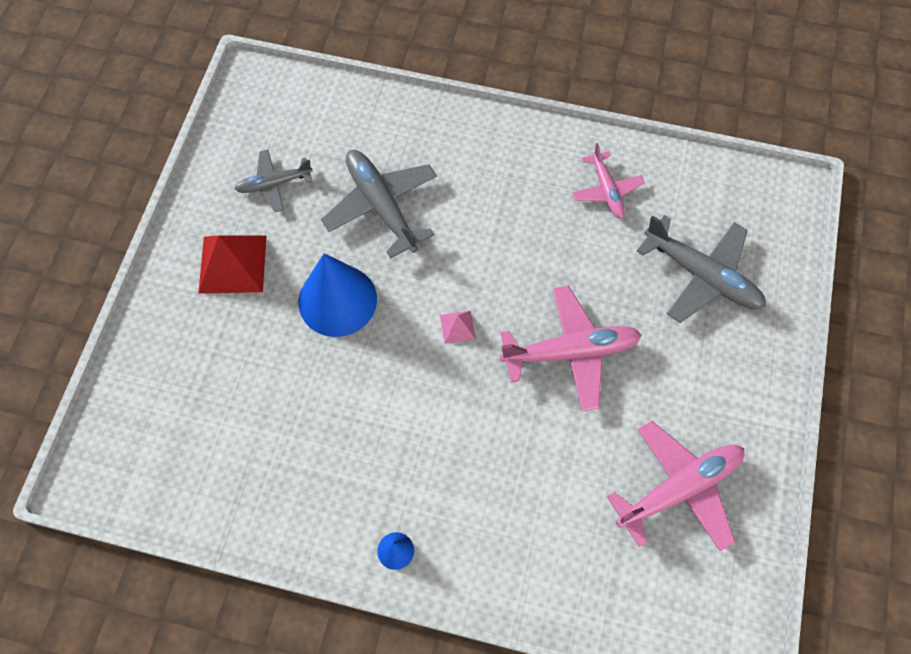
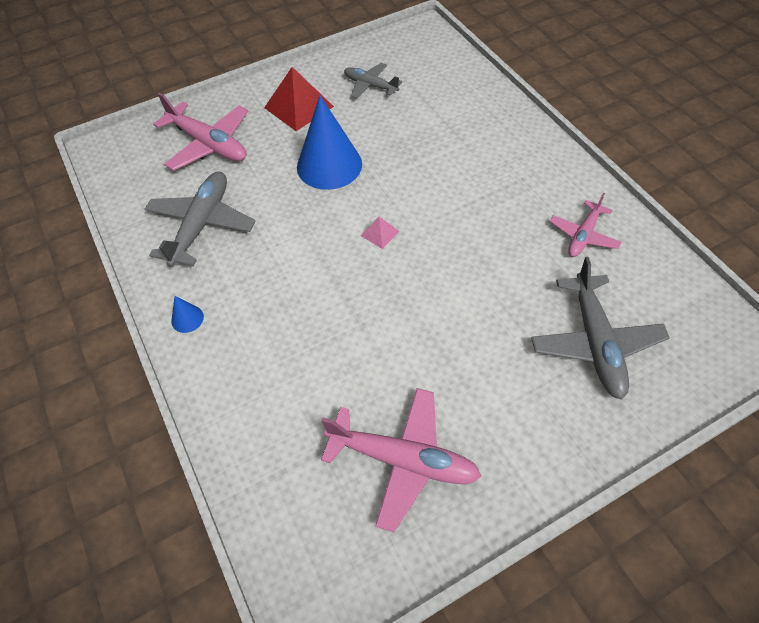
camera: 50 degrees right, 10 degrees down
grey plane [321,150,437,259] -> grey plane moved to [144,172,256,267]
pink plane [500,286,642,411] -> pink plane moved to [153,93,248,171]

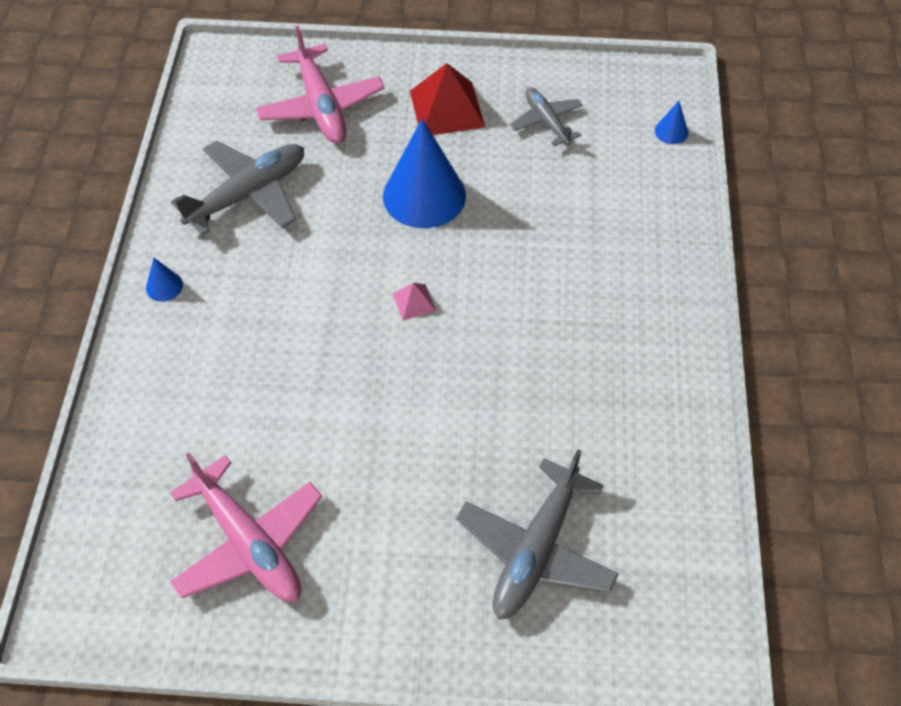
camera: 30 degrees right, 0 degrees up
pink plane [549,193,621,257] -> none
none -> blue cone [655,101,688,144]

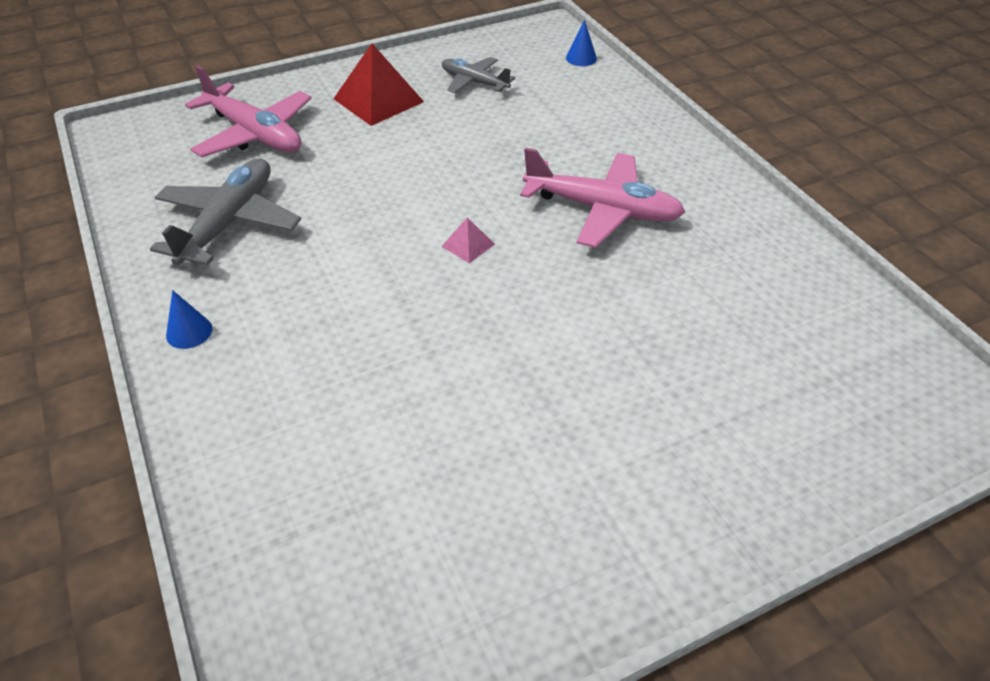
camera: 30 degrees left, 10 degrees down
pink plane [170,452,322,602] -> pink plane moved to [520,148,685,248]
blue cone [383,119,466,228] -> none
grey plane [456,450,619,620] -> none

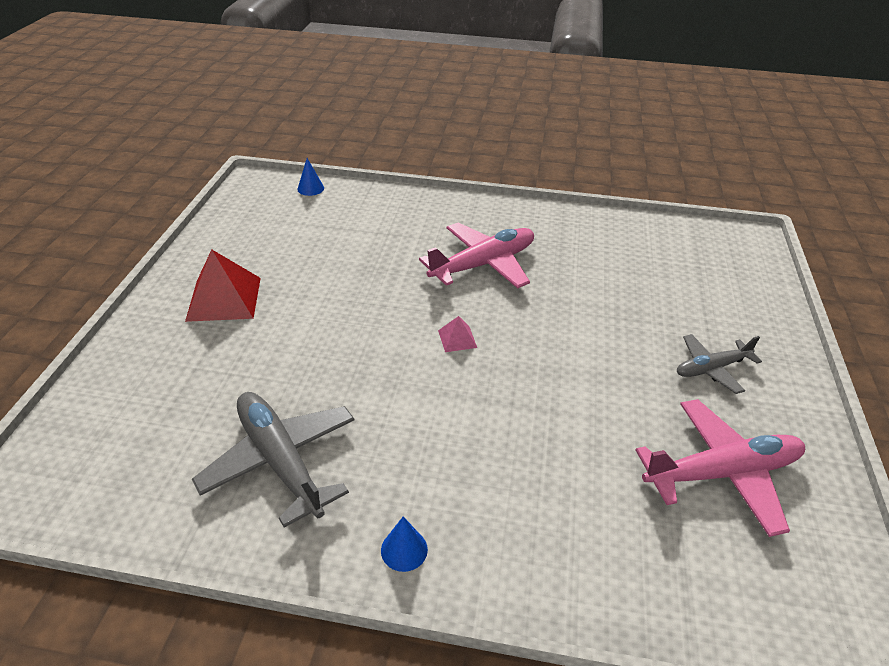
camera: 55 degrees left, 5 degrees down
pink plane [185,66,311,157] -> pink plane moved to [636,399,805,537]
grey plane [442,57,516,93] -> grey plane moved to [677,334,762,394]

